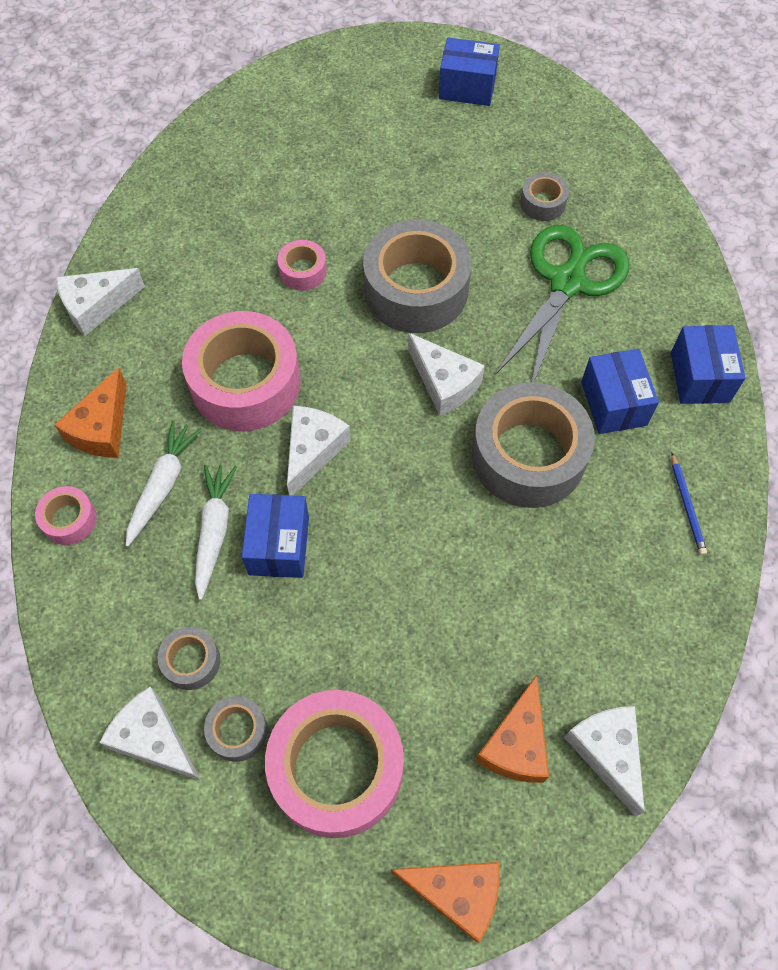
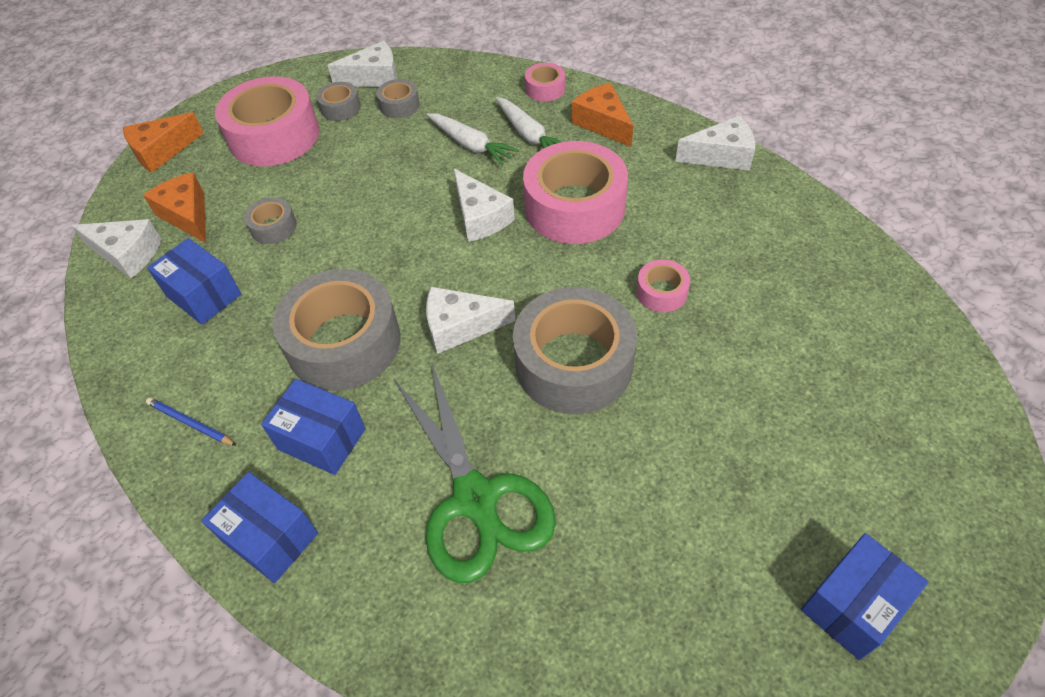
camera: 130 degrees right, 10 degrees down
white cheese [56,268,145,336] -> white cheese turned 75 degrees clockwise [675,115,755,171]
blue box [242,494,309,578] -> blue box moved to [147,238,241,325]
grey tape [520,172,569,221] -> grey tape moved to [244,197,297,244]

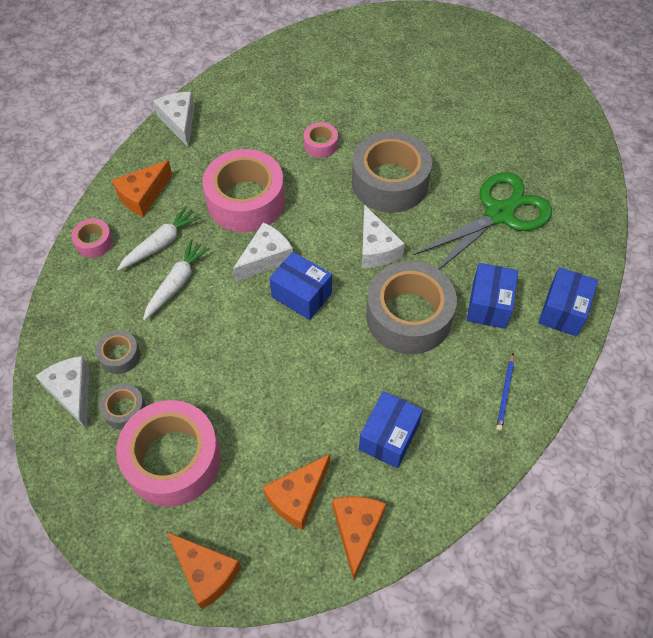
camera: 105 degrees left, 5 degrees up
white cheese [71,219,162,278] -> orange cheese [333,496,386,581]
grey tape [244,197,297,244] -> none
blue box [801,533,928,660] -> blue box moved to [269,252,332,320]

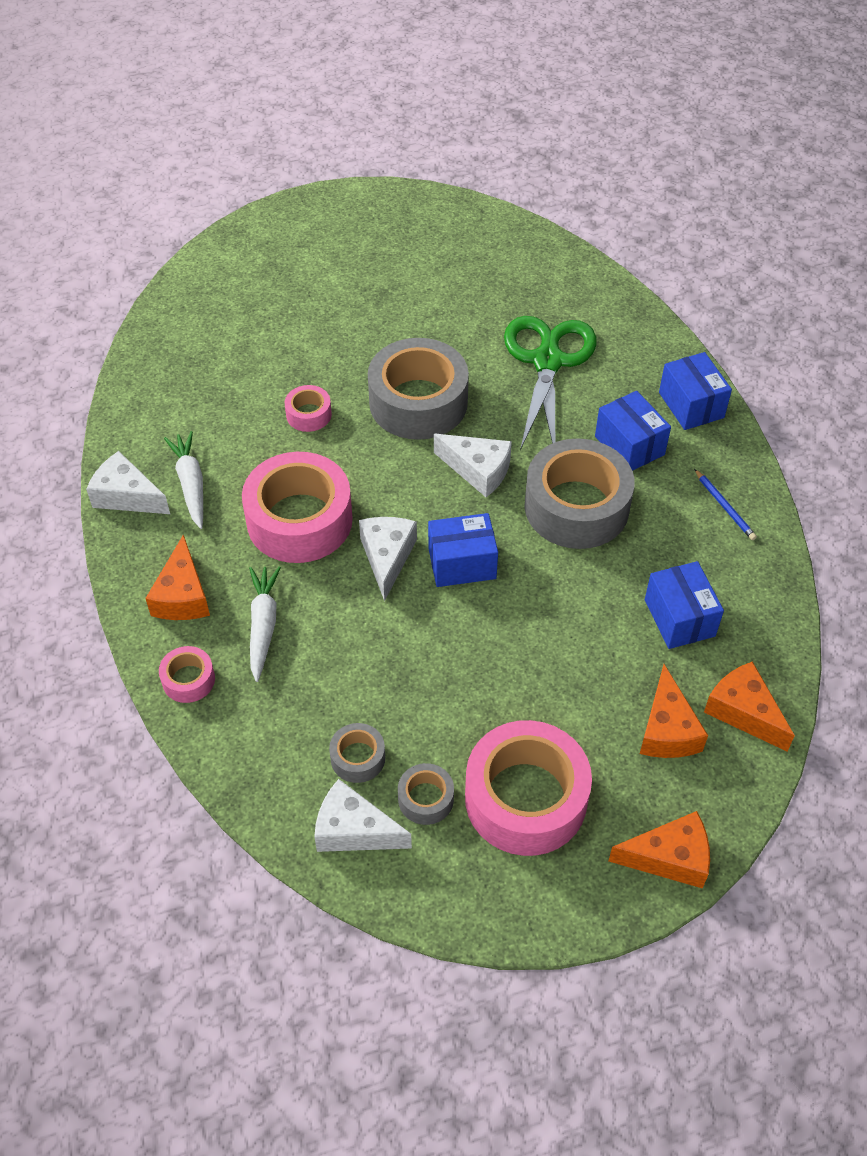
camera: 45 degrees left, 5 degrees down
white carrot [143,240,210,320] -> white carrot moved to [164,431,203,529]

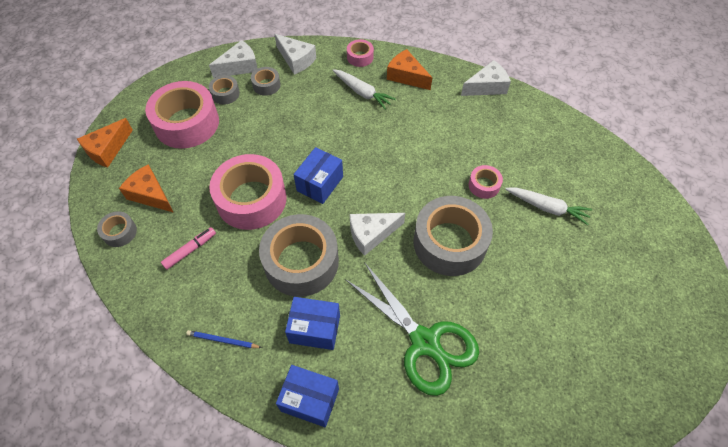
camera: 130 degrees right, 5 degrees up
white carrot [164,431,203,529] -> white carrot moved to [505,187,592,225]
pink tape [242,452,353,563] -> pink tape moved to [209,154,287,230]
white cheese [359,517,417,602] -> white cheese moved to [274,34,316,75]
blue box [645,561,724,649] -> pink marker [161,227,216,270]
orange cheese [704,661,795,751] -> grey tape [97,211,137,247]

